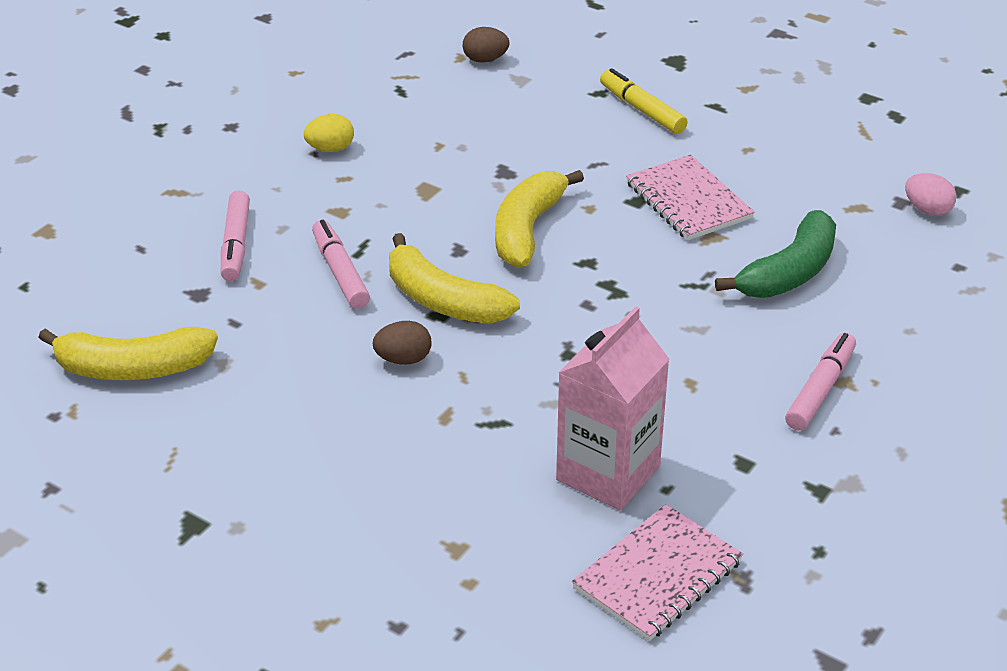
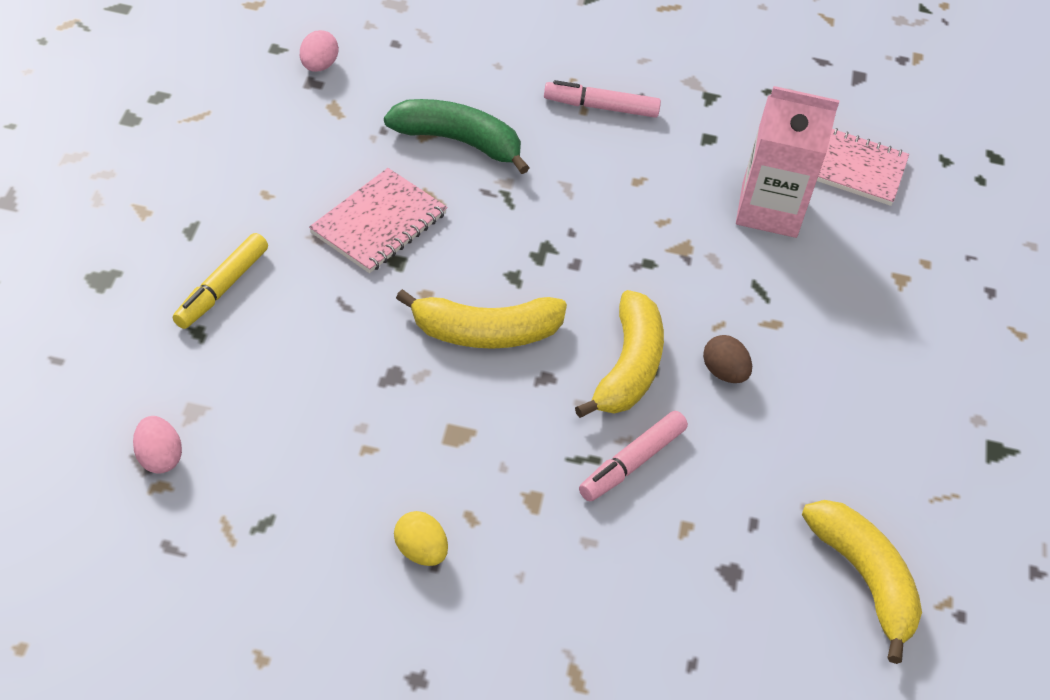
camera: 120 degrees left, 10 degrees up
pink marker [221,190,250,281] -> none
brown egg [463,27,510,63] -> pink egg [133,416,182,474]

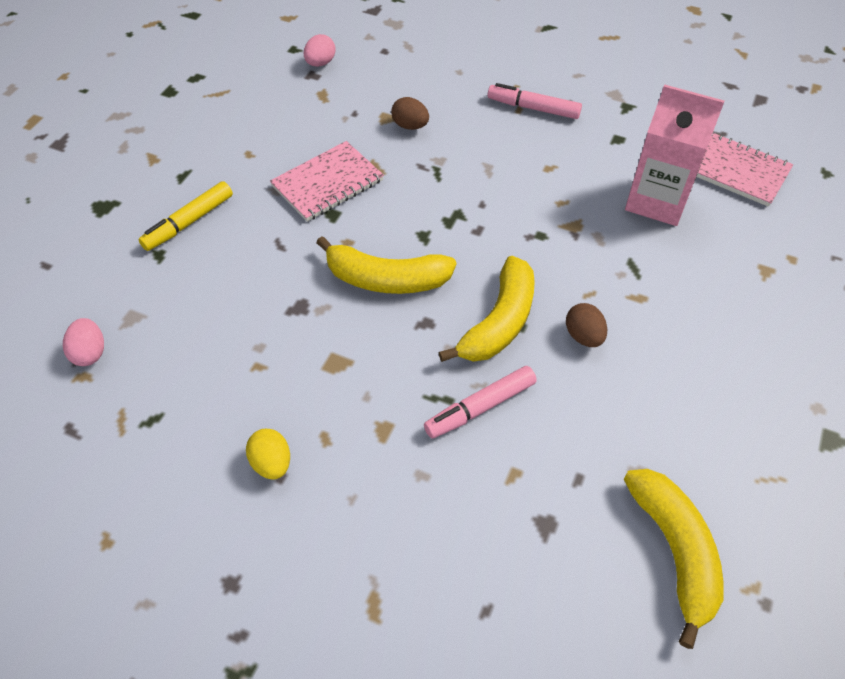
camera: 20 degrees right, 5 degrees up
green banana [384,99,529,174] -> brown egg [391,97,429,130]

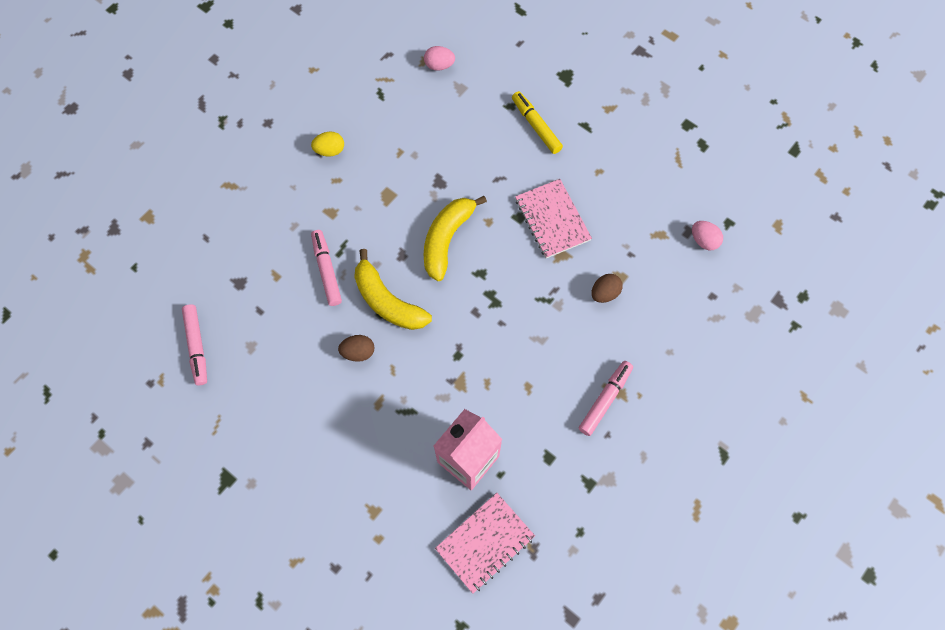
camera: 105 degrees right, 15 degrees up
yellow banana [624,469,724,649] -> pink marker [182,304,207,385]

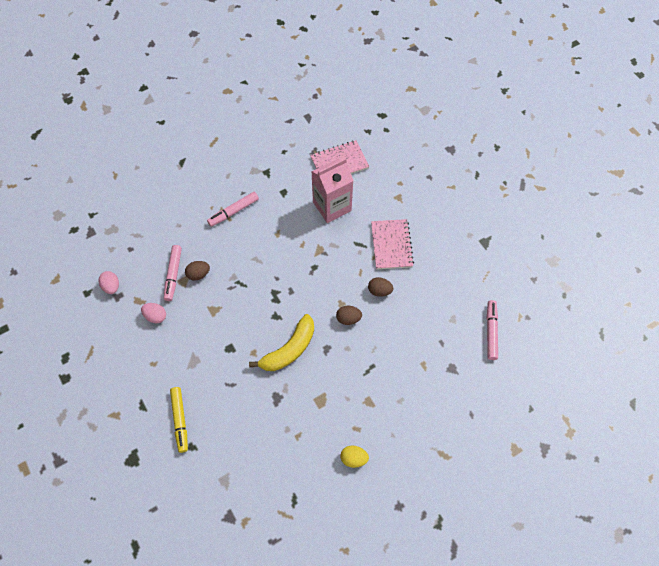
camera: 160 degrees left, 5 degrees down
pink marker [311,230,342,306] -> pink marker moved to [164,245,182,301]
yellow banana [354,249,432,330] -> brown egg [336,306,362,325]
pink egg [424,46,455,71] -> pink egg moved to [141,303,166,323]
pink notebook [515,179,592,258] -> pink notebook moved to [371,219,414,269]

